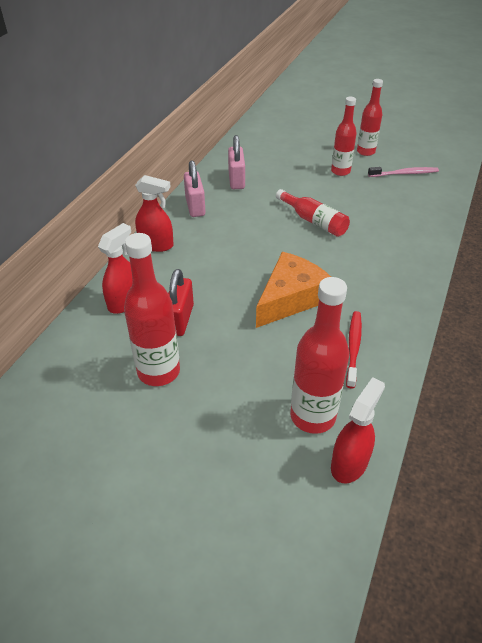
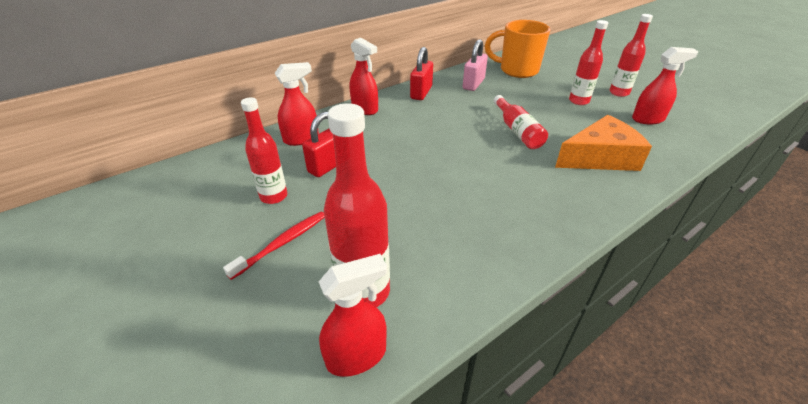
camera: 30 degrees right, 5 degrees down
red bottle [124,233,180,386] -> red bottle [241,97,287,204], size x0.66
pink padlock [184,160,205,217] -> red padlock [410,47,433,100]
orange cheese [256,252,331,328] -> orange cheese moved to [555,115,652,171]
red toothbrush [346,311,362,389] -> red toothbrush moved to [223,212,325,280]
pink toothbrush [368,167,439,177] -> red spray bottle [632,47,699,124]
none -> orange mug [485,20,551,78]

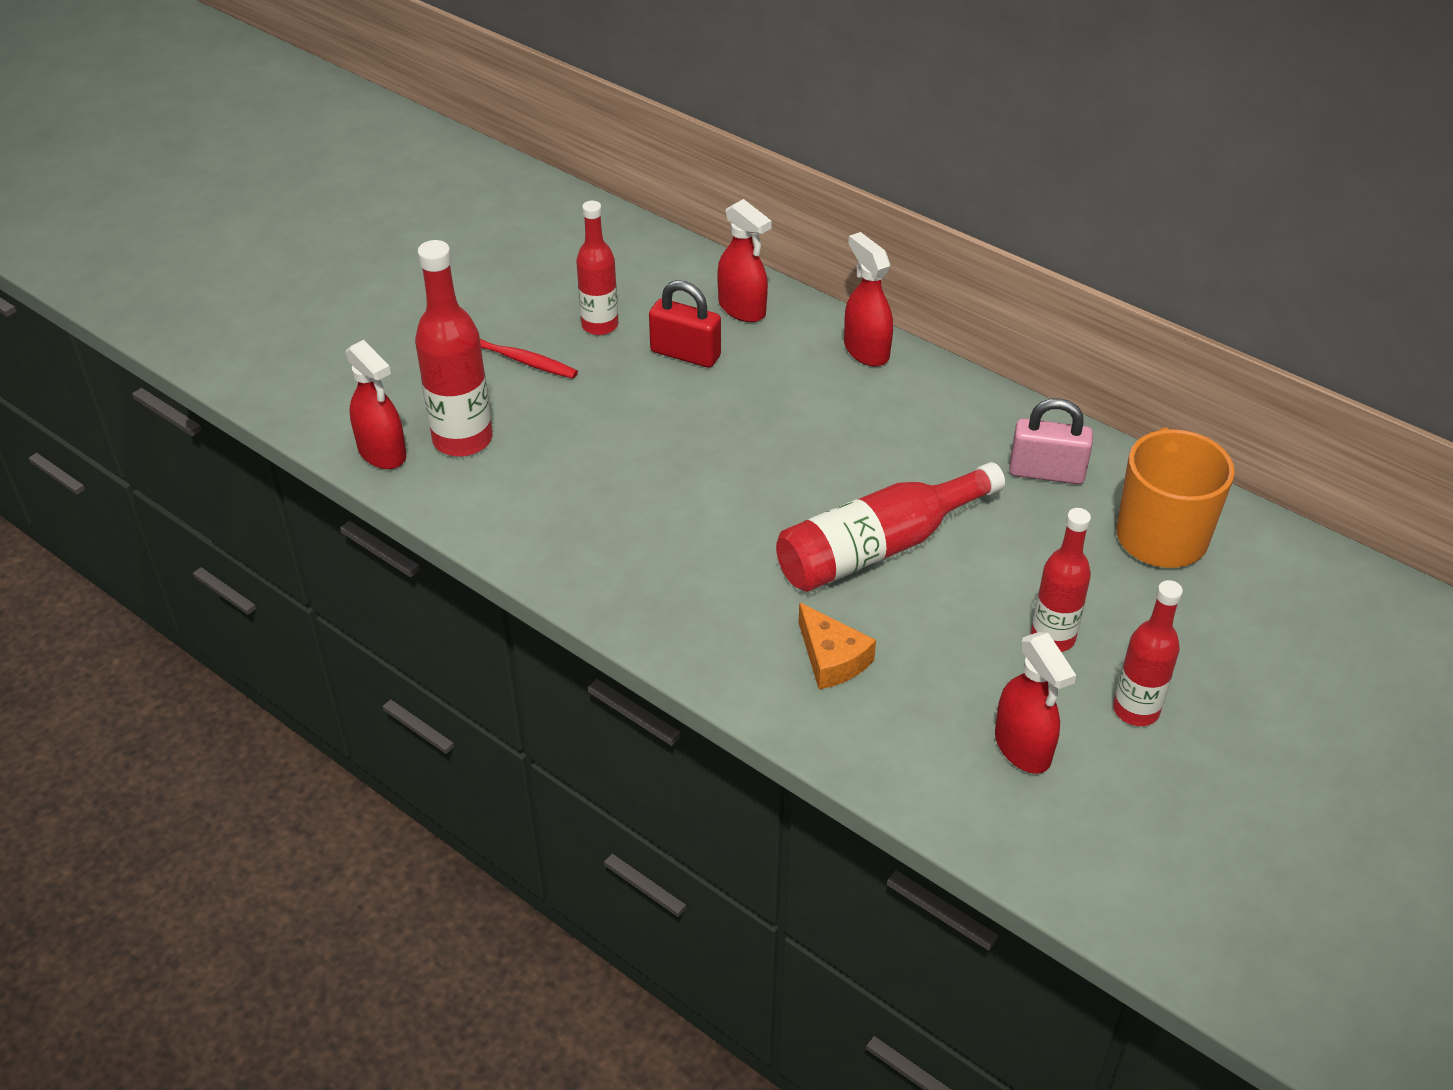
camera: 75 degrees right, 5 degrees up
red spray bottle [350,38,378,115] -> red spray bottle turned 120 degrees clockwise [844,232,893,367]
red padlock [410,47,433,100] -> none
red bottle [494,95,548,149] -> red bottle [776,462,1005,592], size x1.51
orange cheese [555,115,652,171] -> orange cheese [798,602,876,689], size x0.59

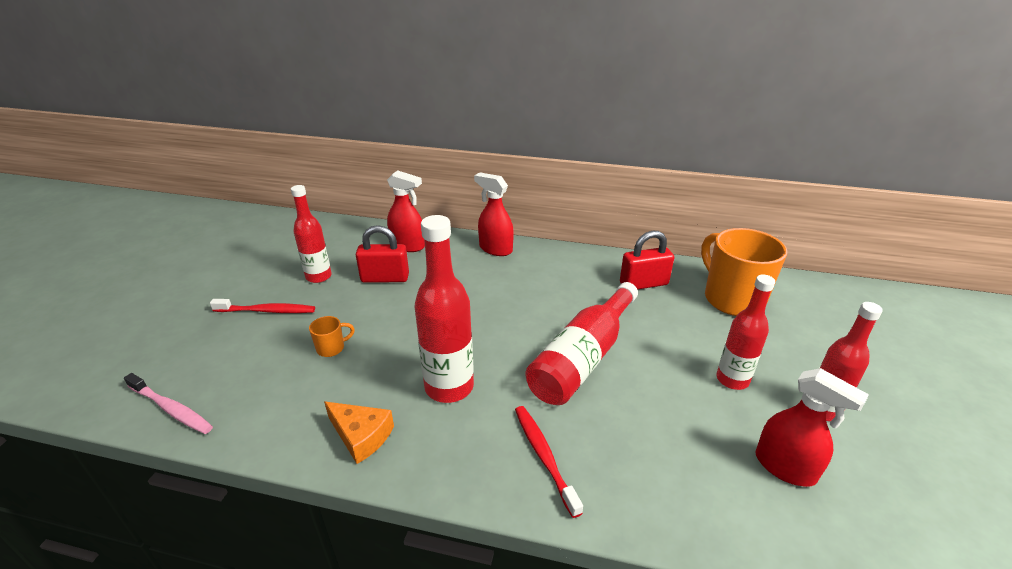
camera: 25 degrees left, 10 degrees down
red spray bottle [346,340,406,469] -> pink toothbrush [124,373,213,434]
red bottle [415,240,493,457] -> red bottle moved to [414,215,474,403]
orange cheese [798,602,876,689] -> orange cheese moved to [324,402,394,464]
pink padlock [1009,398,1093,484] -> red padlock [620,231,674,290]
none -> orange mug [309,316,355,357]
none -> red toothbrush [515,406,583,518]

